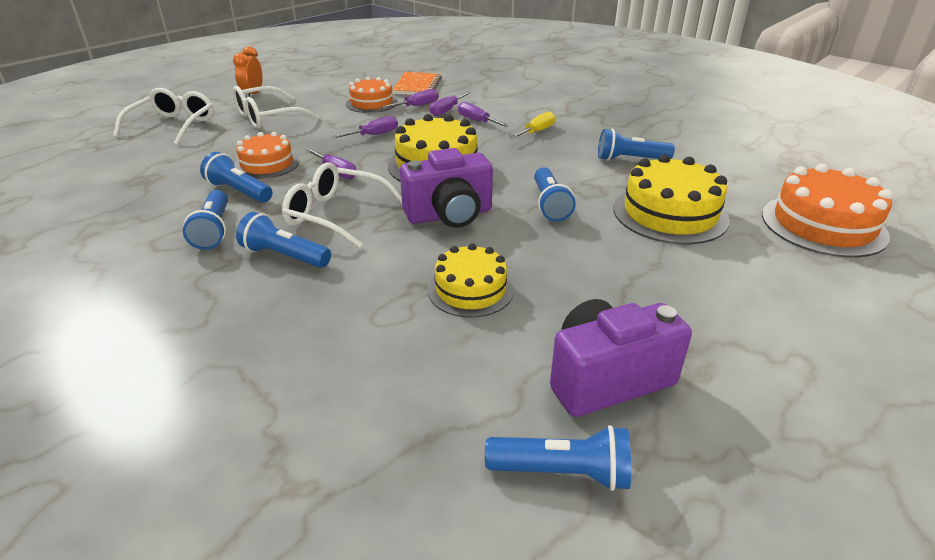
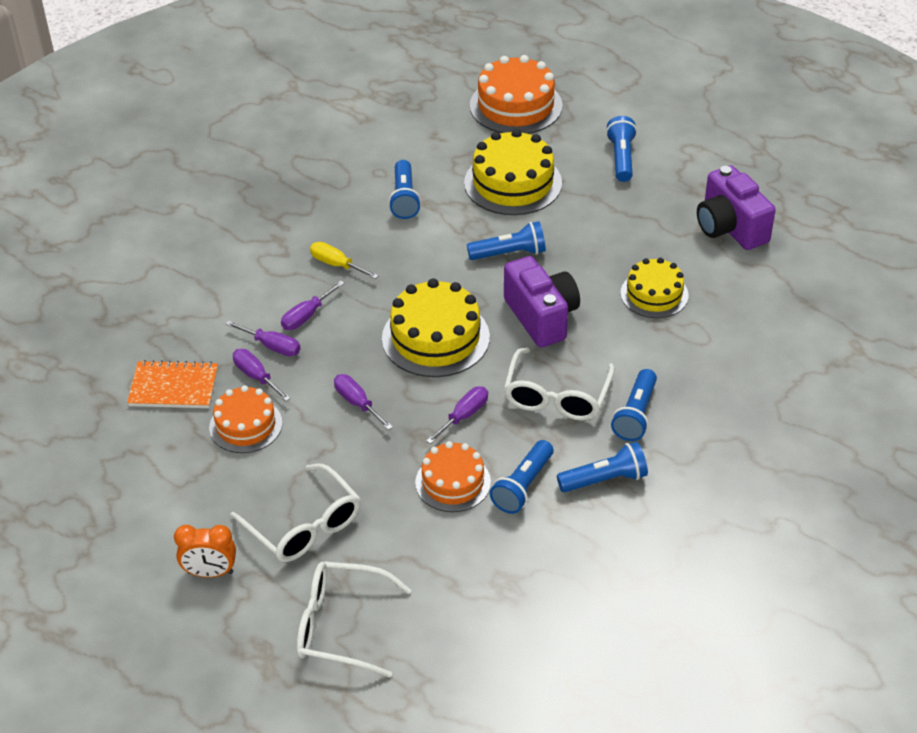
camera: 95 degrees left, 10 degrees up
blue flashlight [485,425,631,491] -> blue flashlight moved to [606,116,637,182]

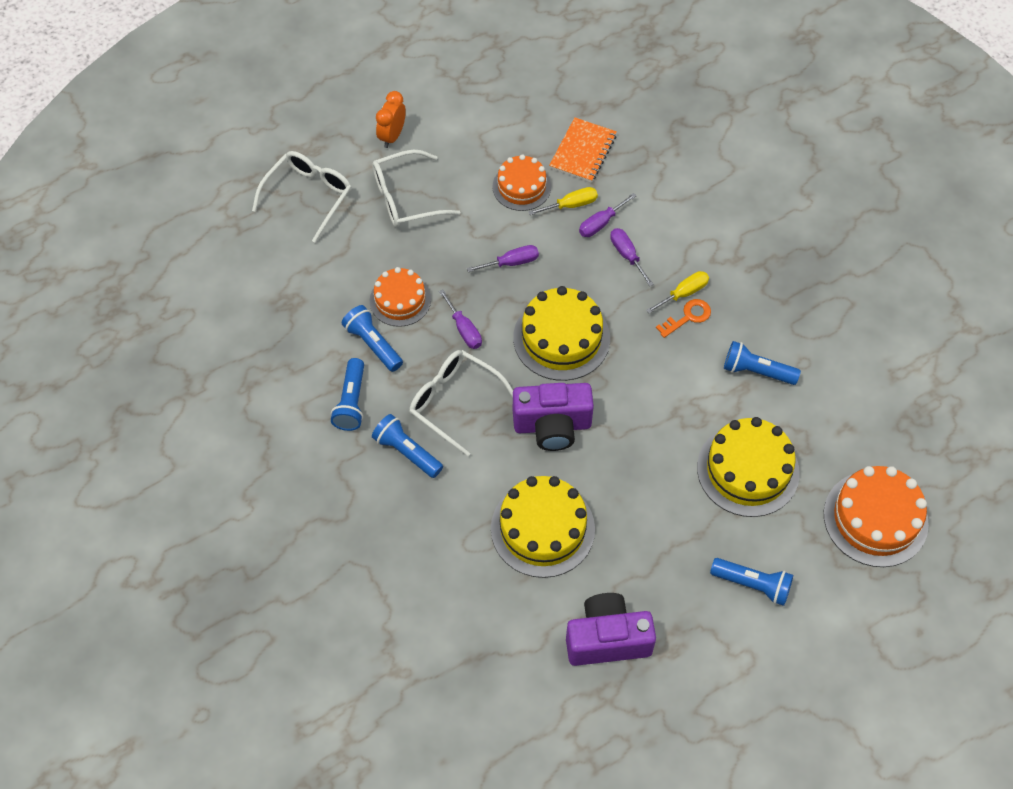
camera: 110 degrees right, 15 degrees up
purple screwdriver [233,349,291,401] -> yellow screwdriver [528,187,598,215]
blue flashlight [467,221,546,260] -> none
yellow cake [621,258,689,318] -> yellow cake [491,476,595,578], size x1.56
none -> orange key [656,299,711,338]

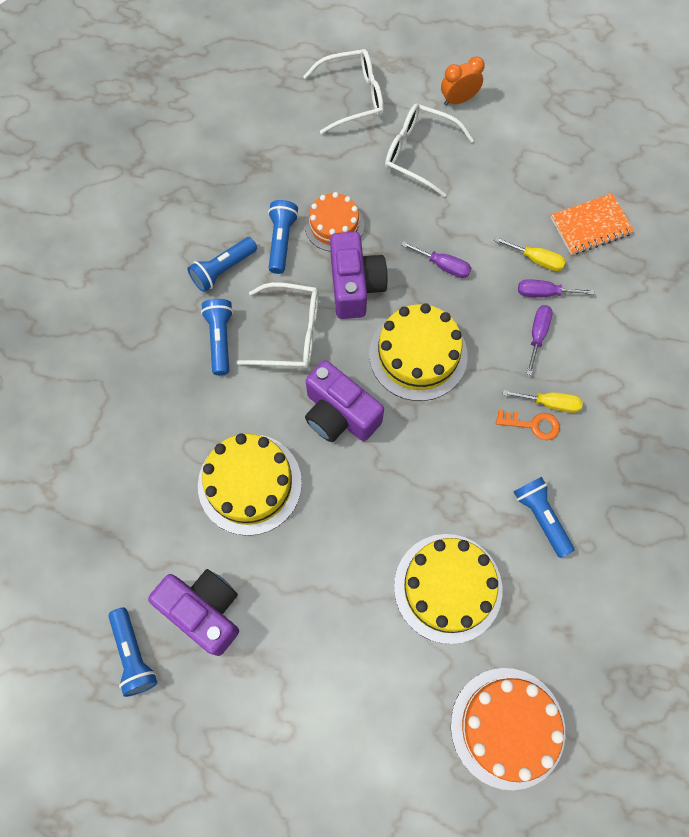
camera: 45 degrees right, 10 degrees up
white glasses [409,350,513,457] -> white glasses turned 105 degrees clockwise [237,282,319,368]
purple screwdriver [439,290,482,349] -> purple camera [330,232,388,319]
orange cake [492,154,551,211] -> none
blue flashlight [710,558,793,606] -> blue flashlight moved to [108,608,157,697]

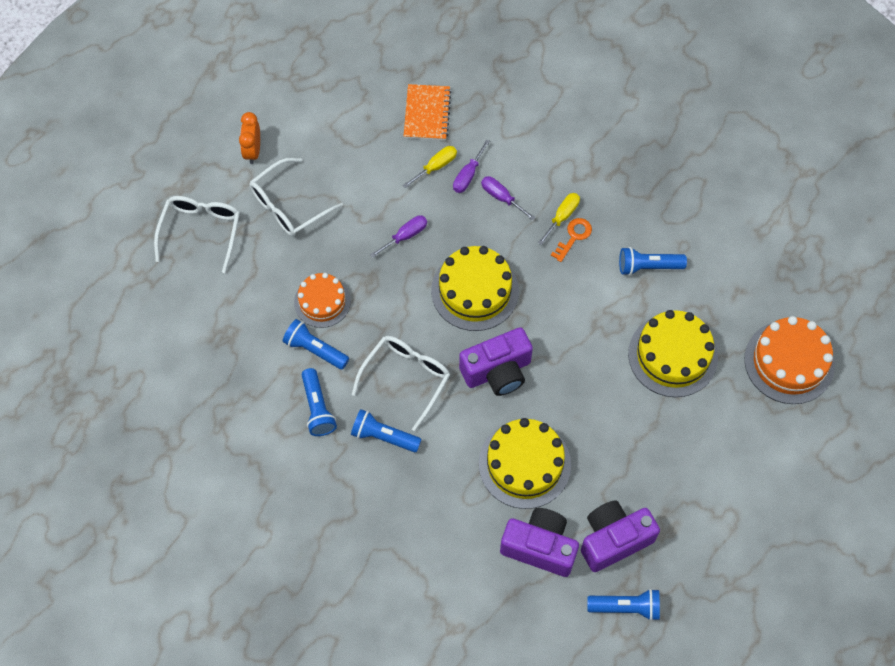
camera: 65 degrees left, 5 degrees down
purple camera [330,232,388,319] -> purple camera moved to [500,508,579,577]

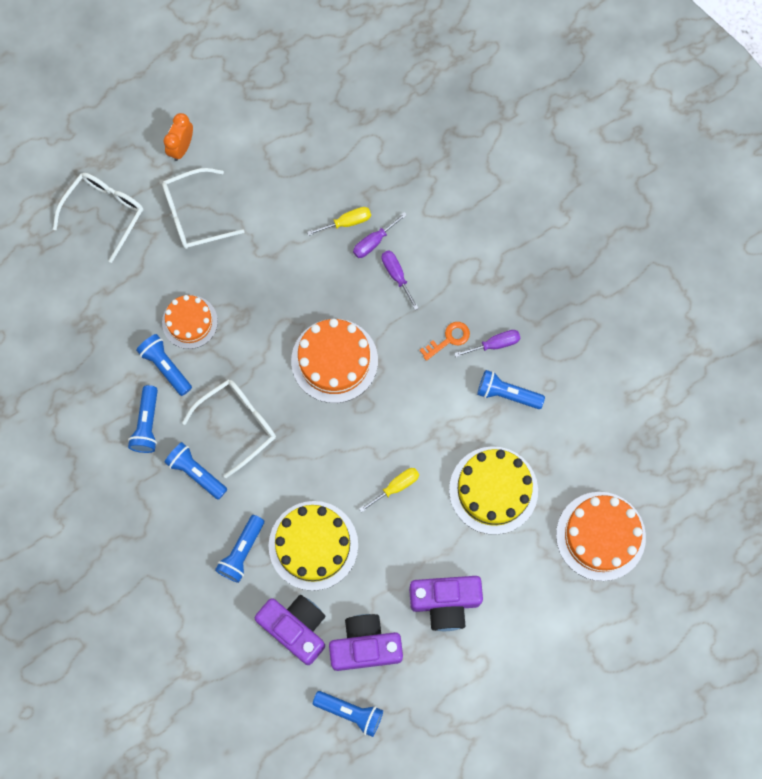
camera: 20 degrees right, 10 degrees up
purple screwdriver [370,215,427,258] -> purple screwdriver moved to [454,330,520,357]
orange notebook [404,84,451,140] -> none
yellow cake [431,246,519,331] -> orange cake [291,318,378,403]
purple camera [459,327,533,396] -> purple camera moved to [409,576,483,631]
yellow screwdriver [538,193,580,245] -> yellow screwdriver moved to [359,468,419,513]
none -> blue flashlight [215,515,264,583]

